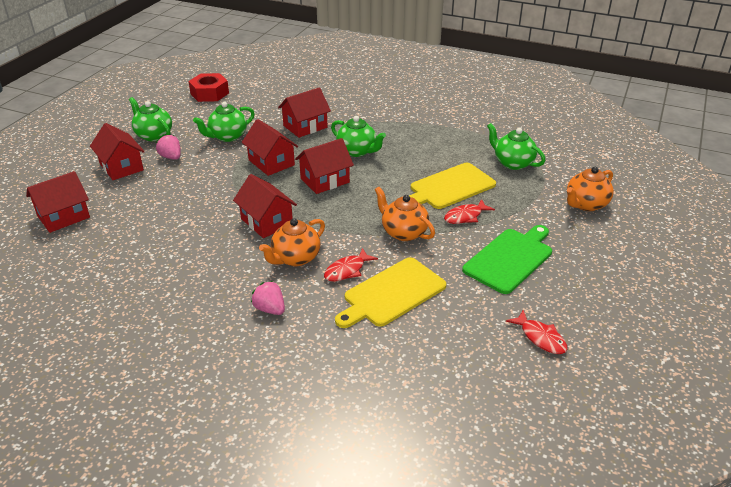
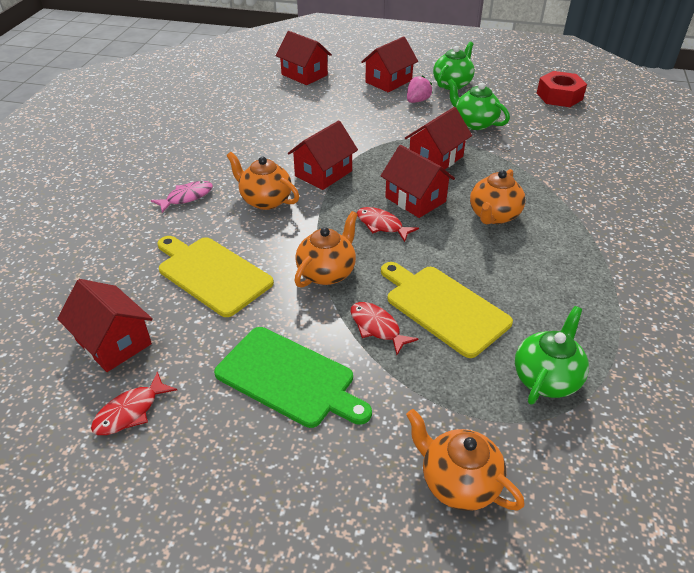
camera: 80 degrees right, 5 degrees up
pink strawberry [251,281,285,315] -> pink fish [151,181,213,213]
red house [278,87,331,138] -> red house moved to [57,279,153,372]
red fish [324,248,378,282] -> red fish moved to [357,207,419,242]
green teapot [331,116,386,157] -> orange teapot [470,169,526,224]

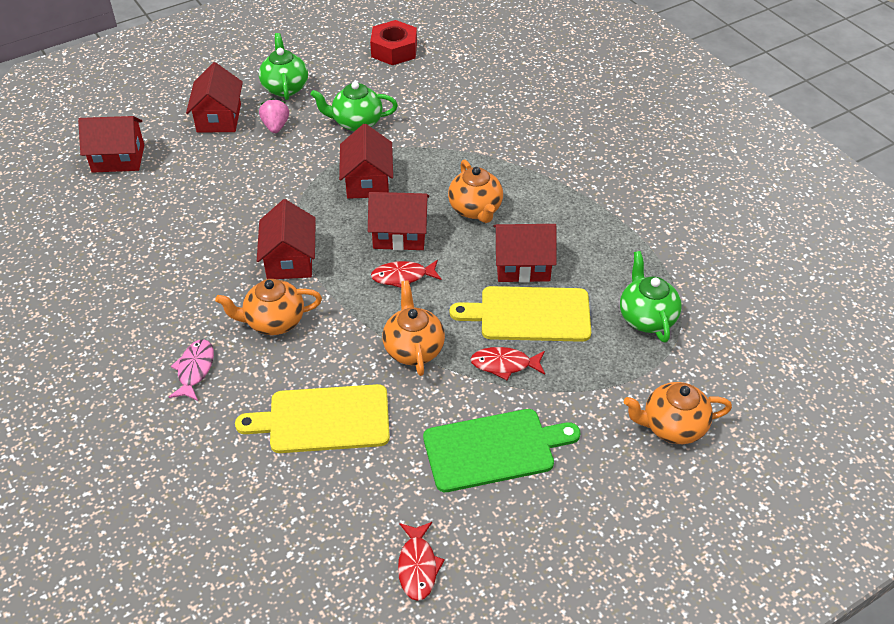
camera: 45 degrees left, 5 degrees up
red house [57,279,153,372] -> red house moved to [493,224,557,283]

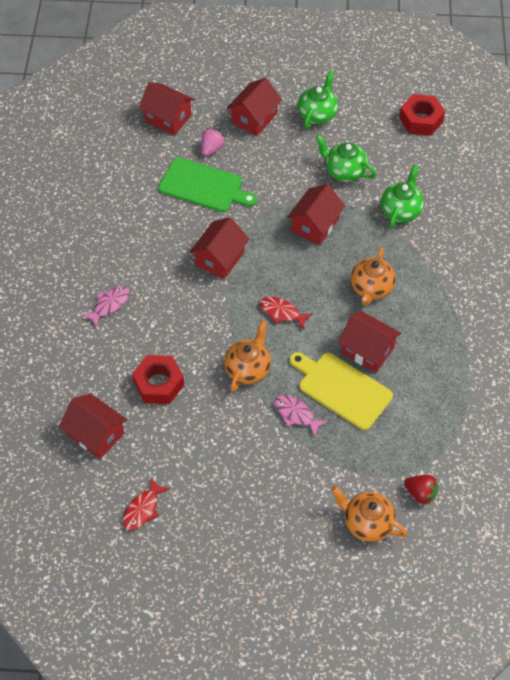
camera: 35 degrees right, 10 degrees up
orange teapot [215,279,322,335] -> none
yellow cutting board [235,384,390,453] -> red nut [132,355,184,404]
pink strawberry [259,98,289,133] -> pink strawberry moved to [201,128,226,156]
red house [368,192,429,250] -> red house moved to [59,393,127,459]
green cutting board [423,409,581,492] -> green cutting board moved to [158,157,257,212]
red fish [470,347,545,380] -> pink fish [274,395,328,437]
green teapot [620,251,682,342] -> green teapot moved to [381,165,424,228]
none -> red strawberry [404,475,439,505]

